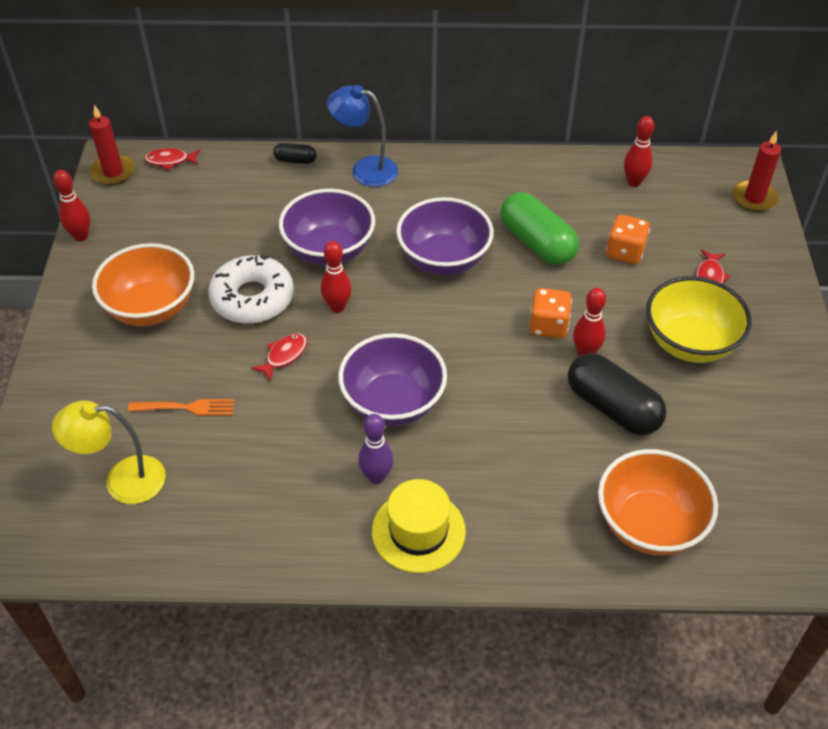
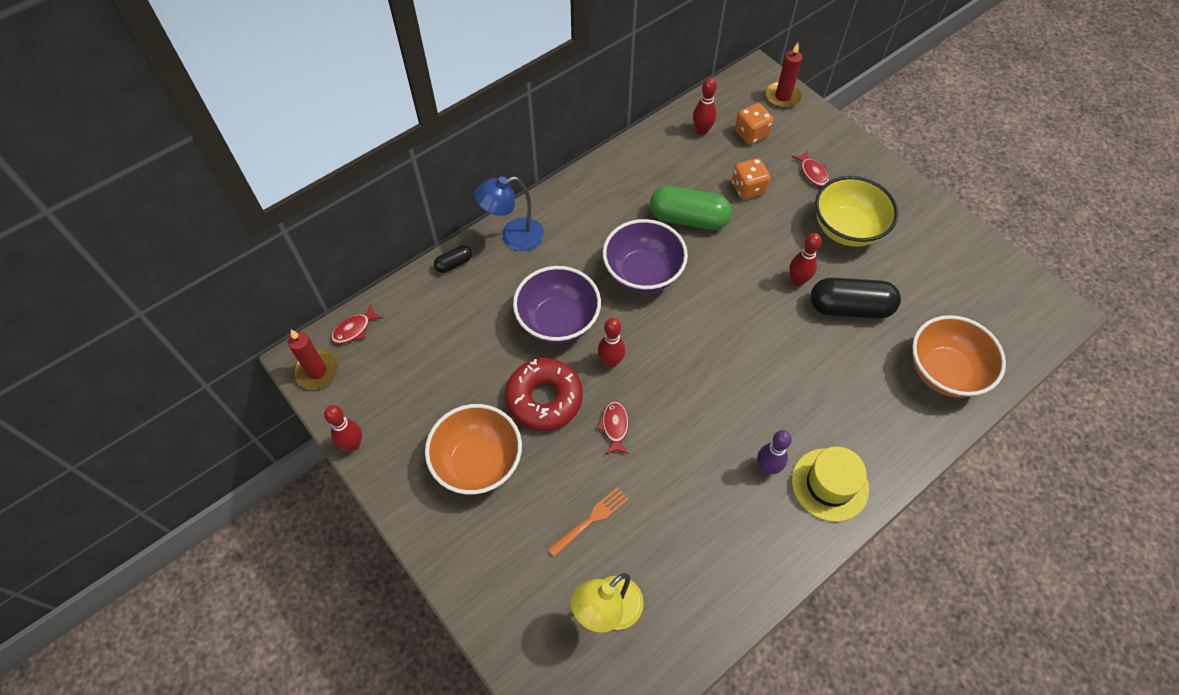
camera: 40 degrees left, 10 degrees up
white donut [208,255,294,324] -> red donut [505,358,583,431]
purple bowl [338,333,447,426] -> none
orange dice [530,288,572,338] -> orange dice moved to [735,103,773,145]

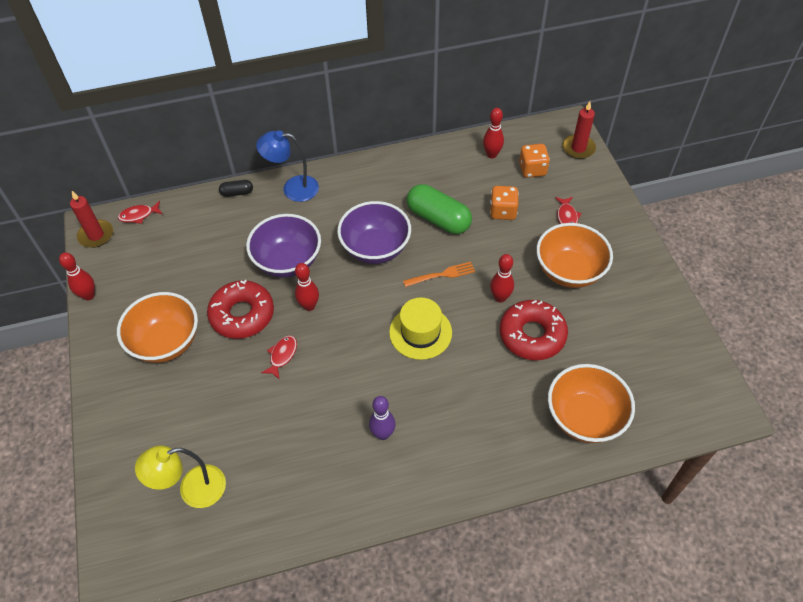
camera: 25 degrees right, 5 degrees down
orange fork [548,487,629,557] -> orange fork moved to [403,262,475,287]
yellow hat [792,447,869,522] -> yellow hat moved to [389,297,452,360]
black capsule [810,278,901,319] -> red donut [500,300,568,360]
yellow bowl [815,176,898,247] -> orange bowl [536,223,613,288]

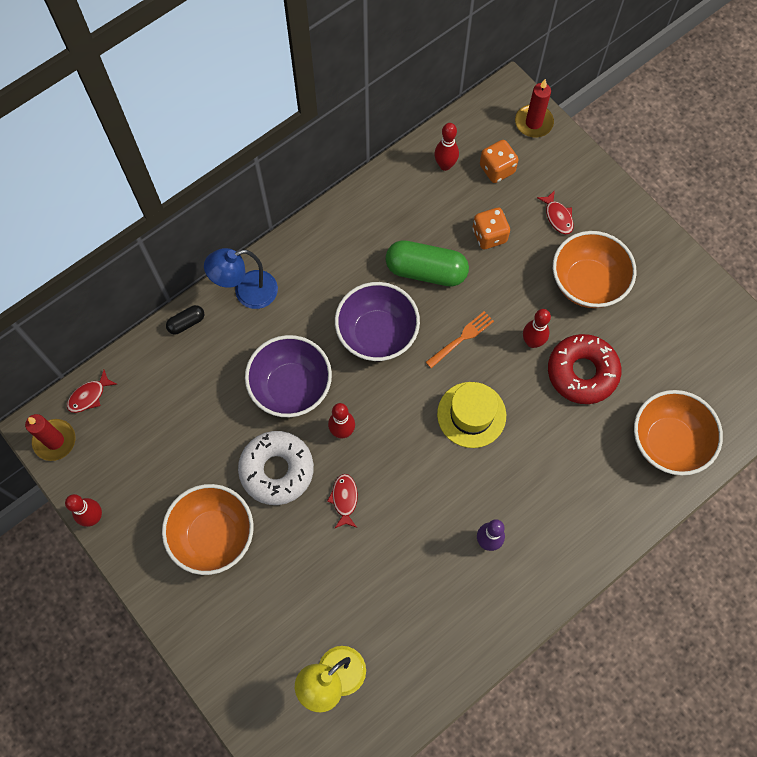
camera: 25 degrees left, 15 degrees up
red donut [207,280,274,339] -> white donut [238,431,314,505]

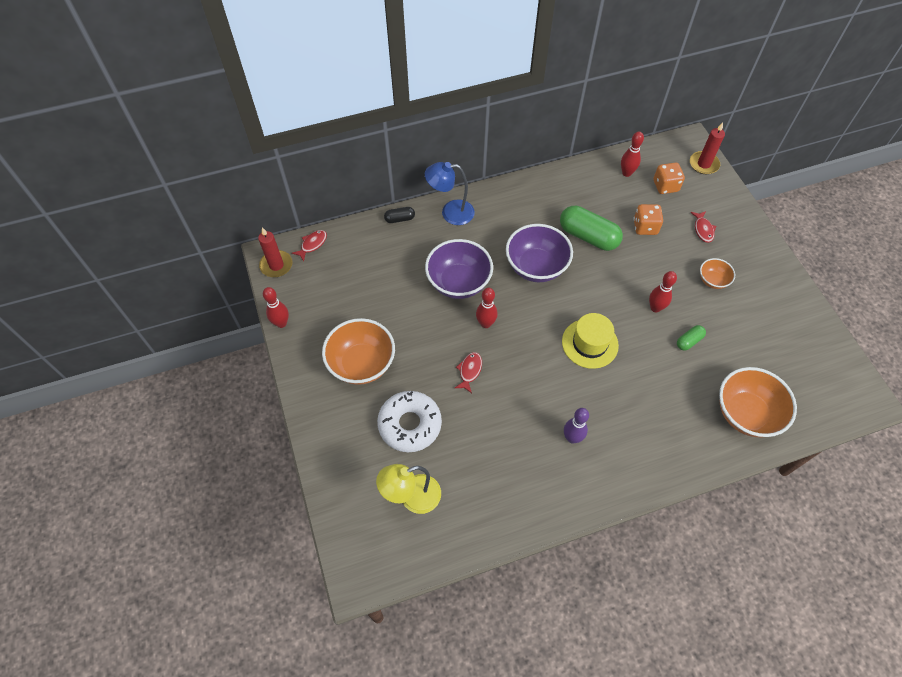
camera: 20 degrees right, 10 degrees down
red fish [67,370,117,413] -> red fish turned 150 degrees clockwise [292,230,327,261]
white donut [238,431,314,505] -> white donut moved to [377,391,442,452]
orange fork [426,311,494,369] -> none
red donut [548,334,621,404] -> green capsule [677,325,706,351]
orange bowl [553,231,636,308] -> orange bowl [700,258,735,289], size x0.52

